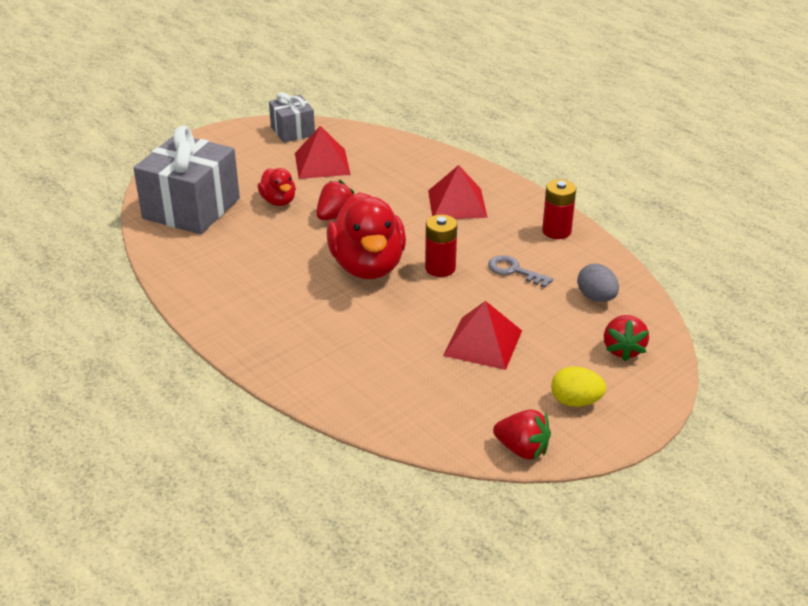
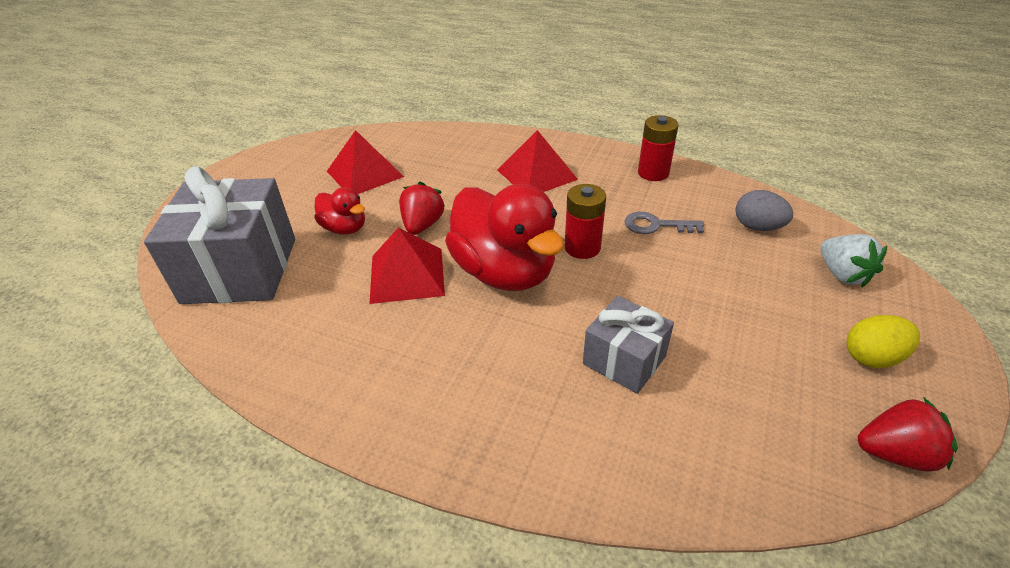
camera: 25 degrees left, 5 degrees up
grey gift [269,93,315,143] -> grey gift moved to [583,296,674,394]
red pyramid [443,301,522,370] -> red pyramid moved to [370,227,445,304]
red strawberry [604,315,649,361] -> white strawberry [820,234,887,287]

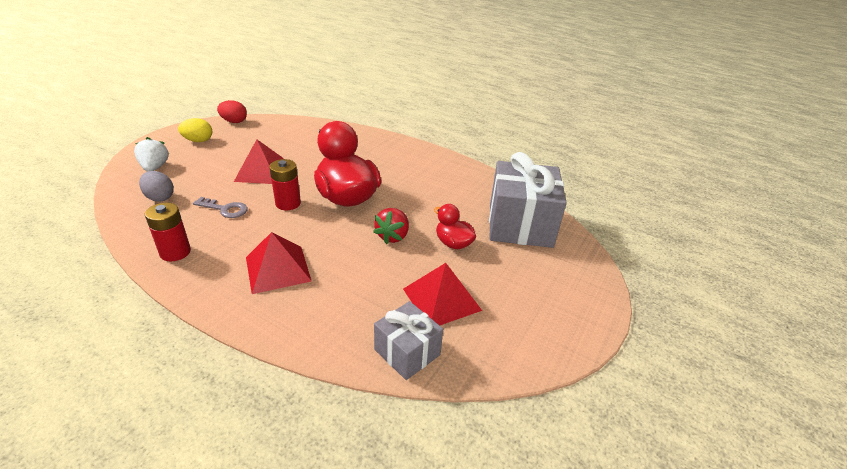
camera: 175 degrees left, 5 degrees down
red pyramid [370,227,445,304] -> red pyramid moved to [234,139,284,184]
grey gift [583,296,674,394] -> grey gift moved to [374,301,443,380]
red strawberry [858,397,958,472] -> red egg [217,100,247,123]

